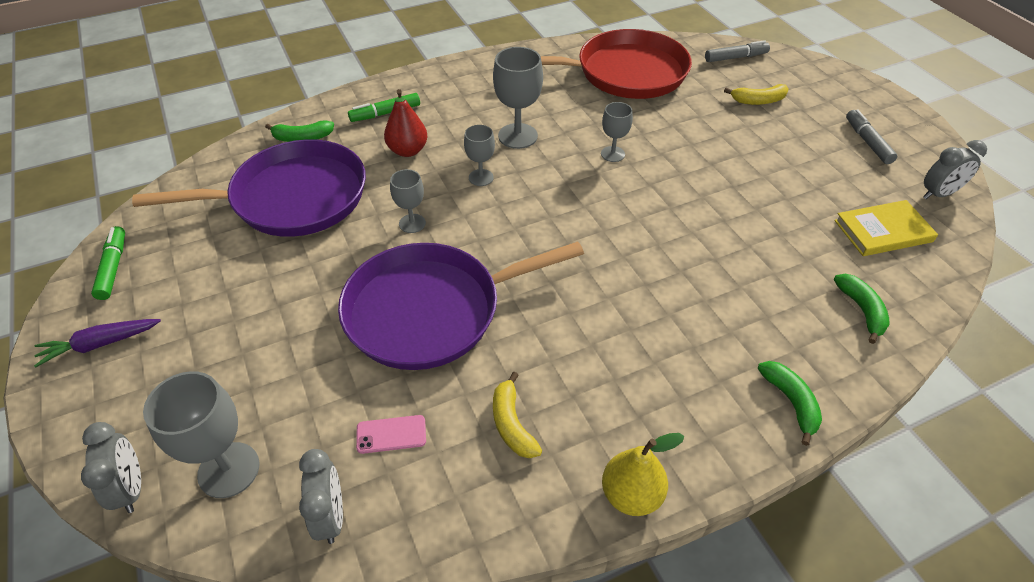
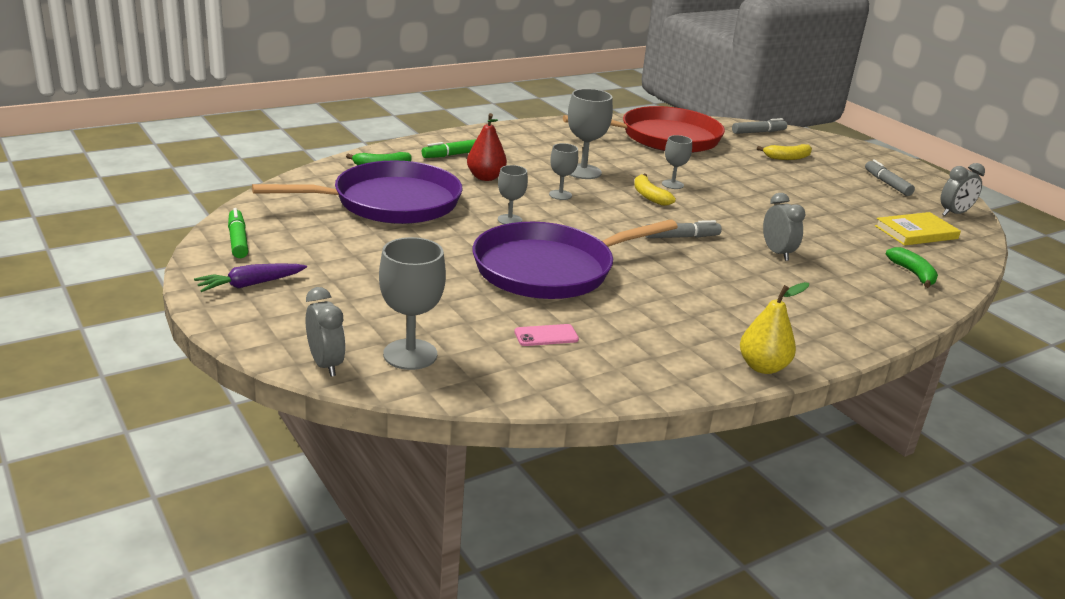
camera: 10 degrees left, 20 degrees down
grey clock [299,449,343,544] -> grey clock moved to [763,193,806,261]
yellow banana [493,372,542,458] -> yellow banana moved to [634,174,676,206]
green banana [757,361,822,446] -> none
none -> grey marker [646,220,722,238]

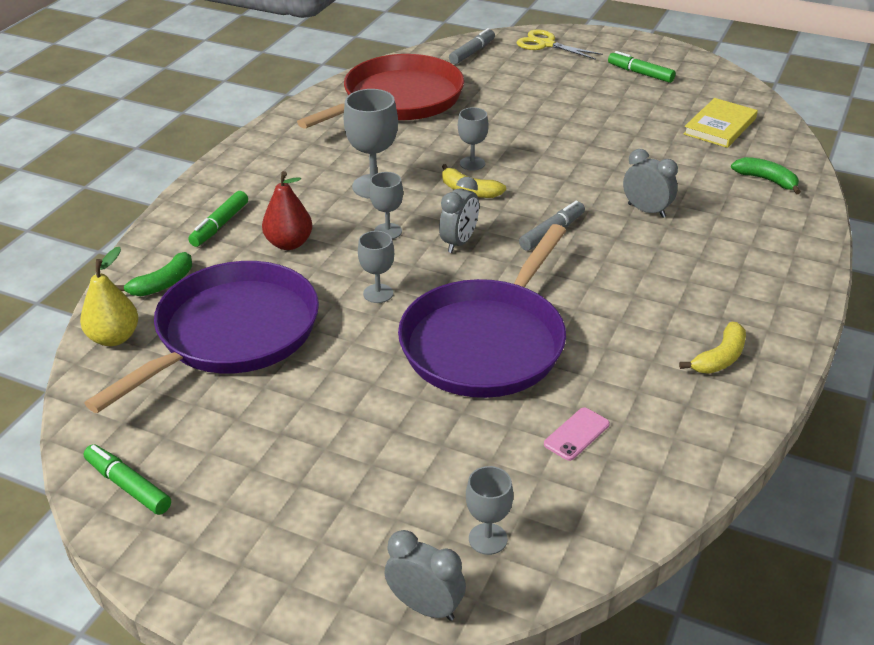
camera: 30 degrees left, 10 degrees up
purple carrot [194,264,307,292] -> none
grey goblet [379,237,446,370] -> grey goblet [466,466,513,555], size x0.60
yellow pear [740,282,809,374] -> yellow pear moved to [80,247,138,346]
yellow banana [757,144,812,160] -> yellow banana moved to [679,322,746,374]
grey marker [865,159,915,196] -> green marker [608,51,676,83]
grey clock [941,163,985,216] -> grey clock moved to [439,177,479,253]
none -> yellow scissors [517,29,603,60]

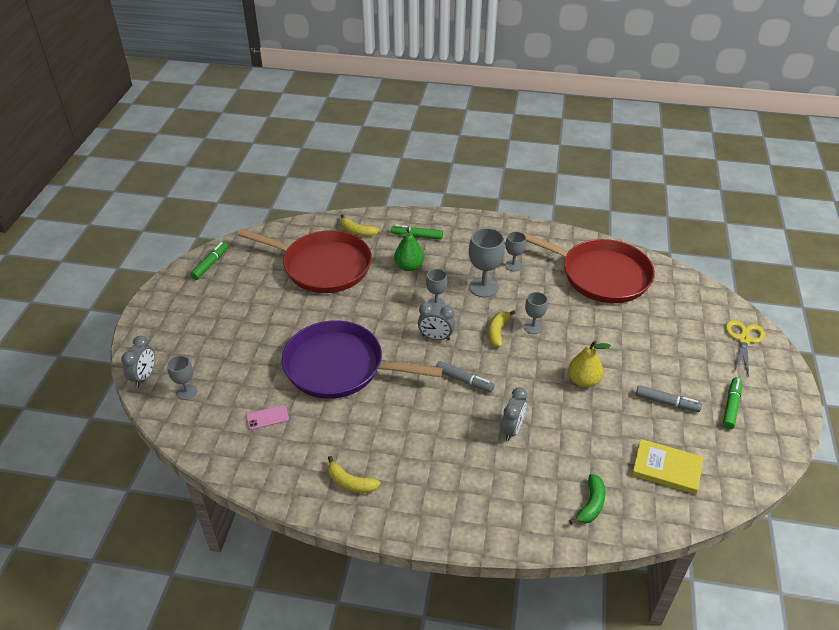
camera: 75 degrees right, 5 degrees up
yellow pear [80,247,138,346] -> yellow pear moved to [568,340,611,387]
purple pan [85,261,319,413] -> red pan [237,229,372,293]
green banana [115,252,192,296] -> yellow banana [341,214,379,236]
red pear [262,171,312,250] -> green pear [394,227,424,271]
grey goblet [358,231,394,303] -> grey goblet moved to [505,231,526,271]
grey marker [449,28,495,64] -> grey marker moved to [636,385,702,412]
pink phone [544,407,610,461] -> pink phone turned 45 degrees counterclockwise [246,405,289,430]

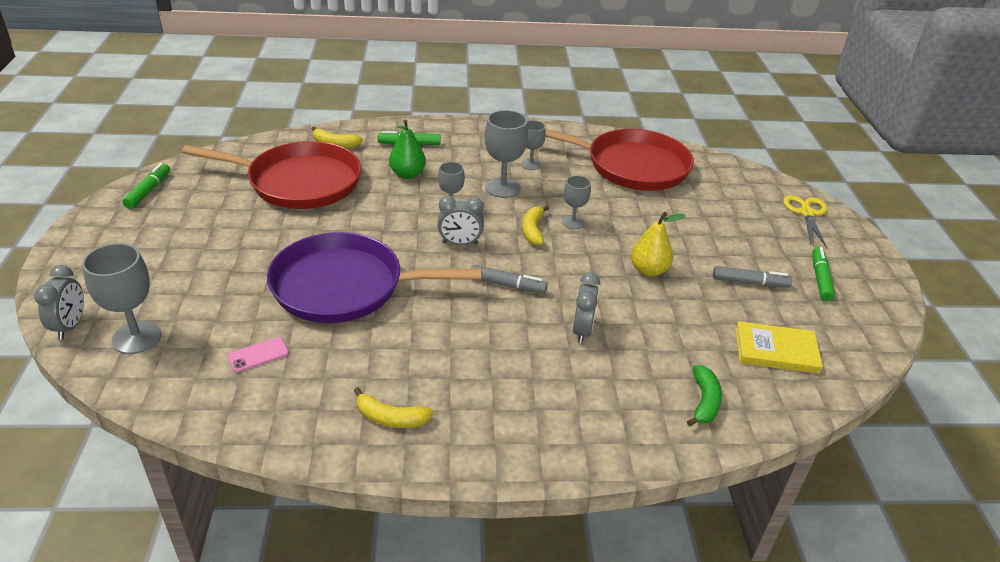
camera: 15 degrees left, 5 degrees down
grey goblet [167,356,197,400] -> grey goblet [82,243,161,354], size x1.68

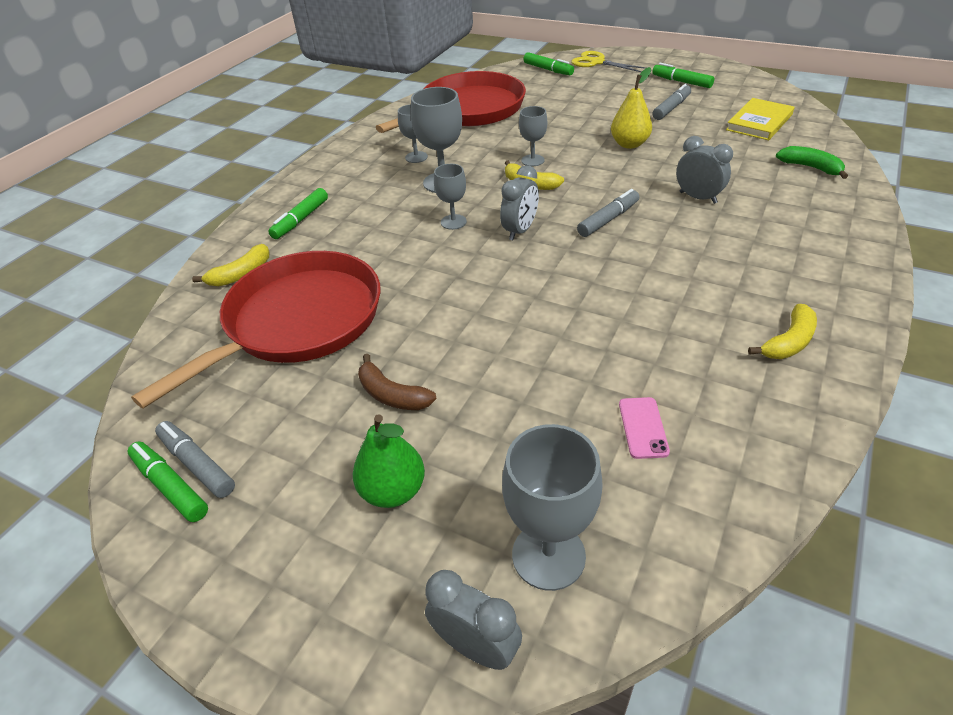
camera: 55 degrees left, 5 degrees up
purple pan [267,232,482,323] -> none
green pear [389,119,426,179] -> green pear moved to [353,414,425,508]
none -> grey marker [155,421,235,498]
none -> brown banana [358,354,437,410]
none -> green marker [523,52,574,75]

